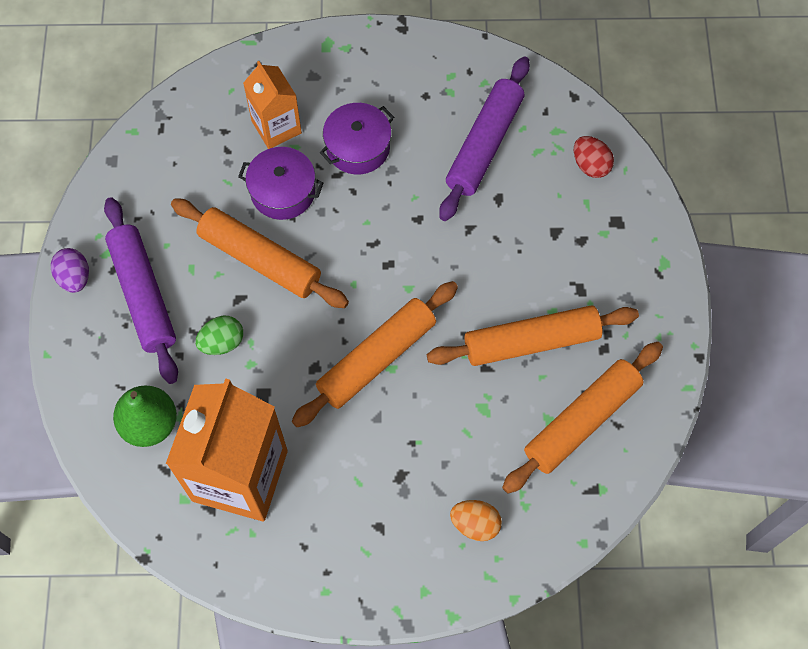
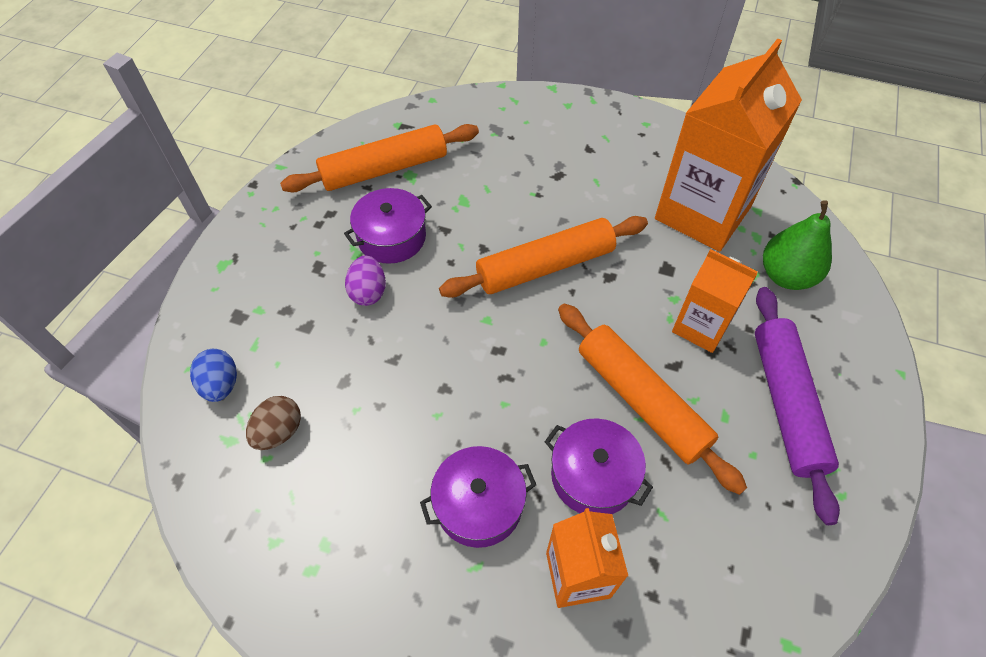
camera: 160 degrees left, 10 degrees down
purple egg [51,248,89,293] -> purple egg moved to [345,256,386,306]
green egg [195,316,243,355] -> orange carton [672,249,758,353]
orange rolling pin [427,305,639,366] -> purple pot [344,188,432,264]
purple rolling pin [439,56,530,221] -> none
orange egg [450,500,502,541] -> none
red egg [574,136,614,178] -> blue egg [190,349,237,402]
none -> brown egg [246,396,301,450]

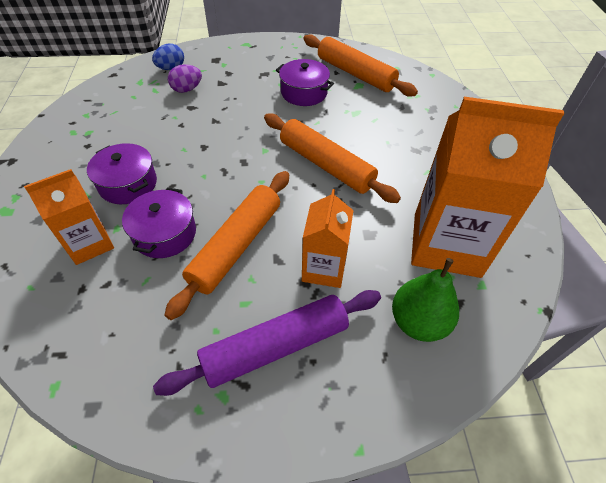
camera: 65 degrees right, 5 degrees down
brown egg [246,396,301,450] -> none
purple egg [345,256,386,306] -> purple egg moved to [168,64,202,93]

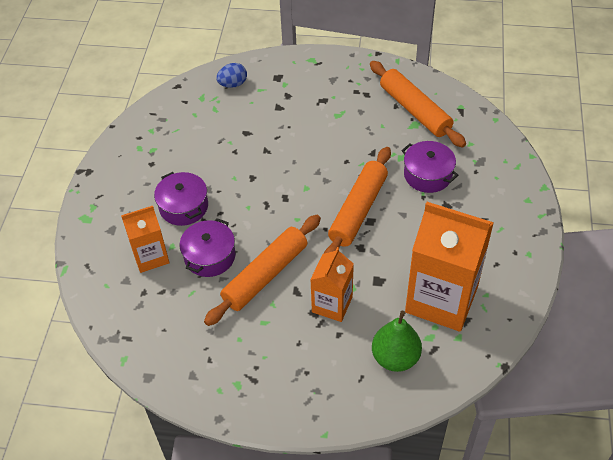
camera: 15 degrees right, 0 degrees up
purple rolling pin [153,290,381,396] -> none
purple egg [168,64,202,93] -> none
orange rolling pin [264,113,401,203] -> orange rolling pin turned 60 degrees clockwise [324,147,391,254]
purple pot [276,59,334,106] -> purple pot moved to [401,141,458,193]

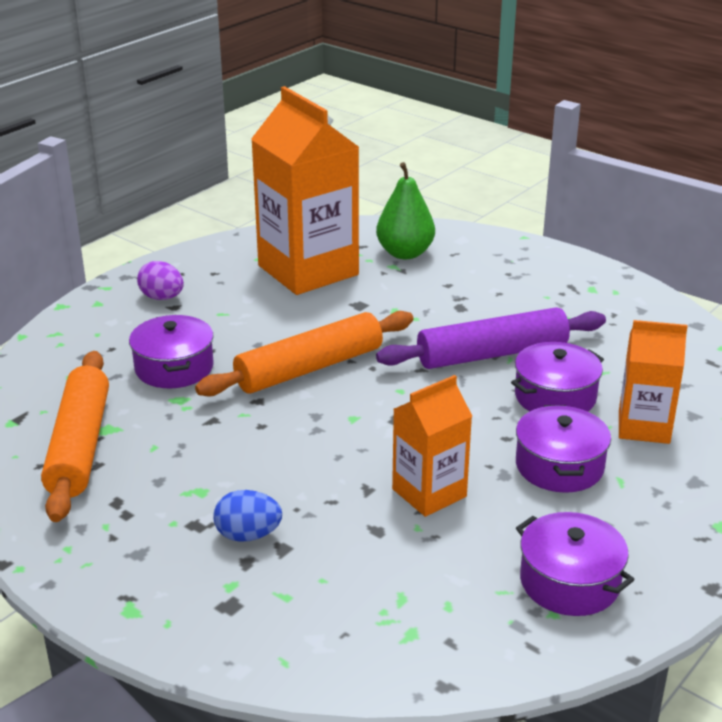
camera: 150 degrees left, 20 degrees down
orange rolling pin [204,215,321,326] -> purple rolling pin [376,307,606,369]
blue egg [216,63,247,88] -> blue egg moved to [213,490,282,542]
orange carton [310,247,354,322] -> orange carton moved to [392,375,472,517]
none -> purple egg [137,261,184,300]
none -> purple pot [516,512,635,616]

